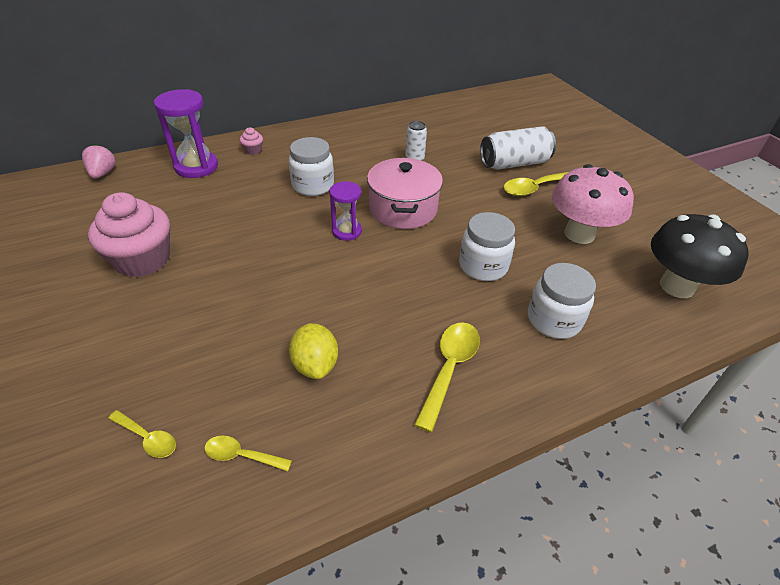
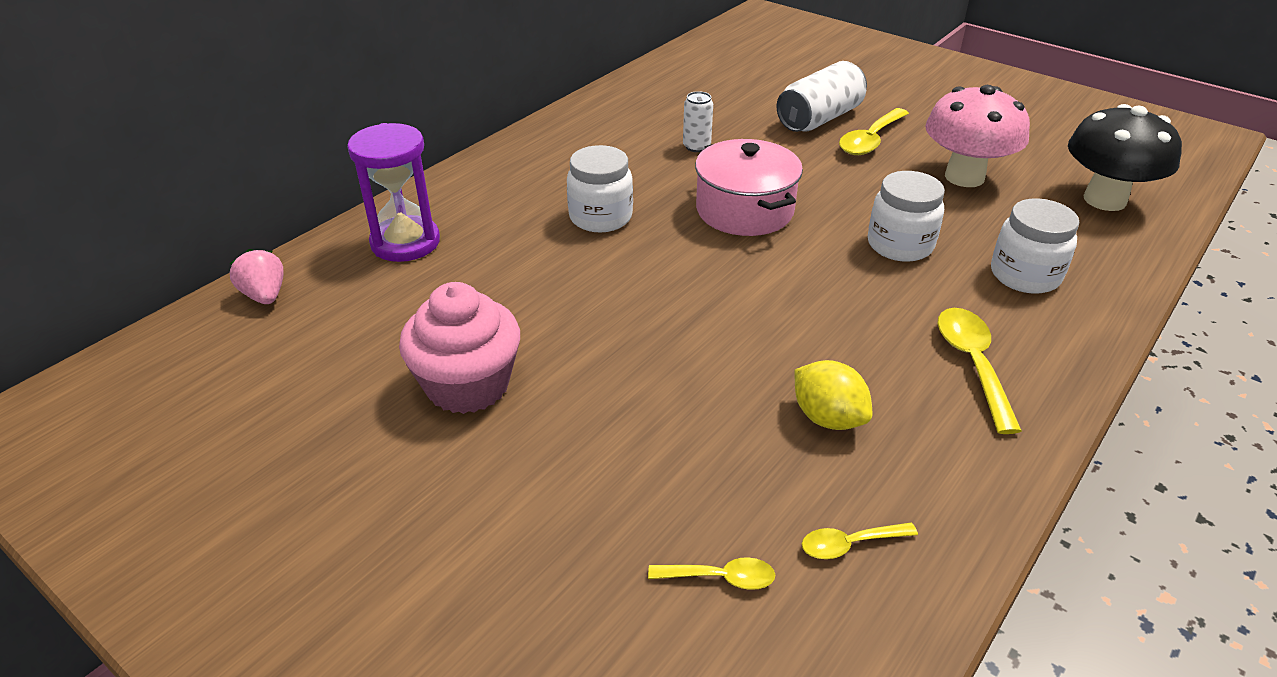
camera: 25 degrees left, 5 degrees down
pink cupcake [240,127,263,155] -> none
purple hourglass [329,181,362,241] -> none

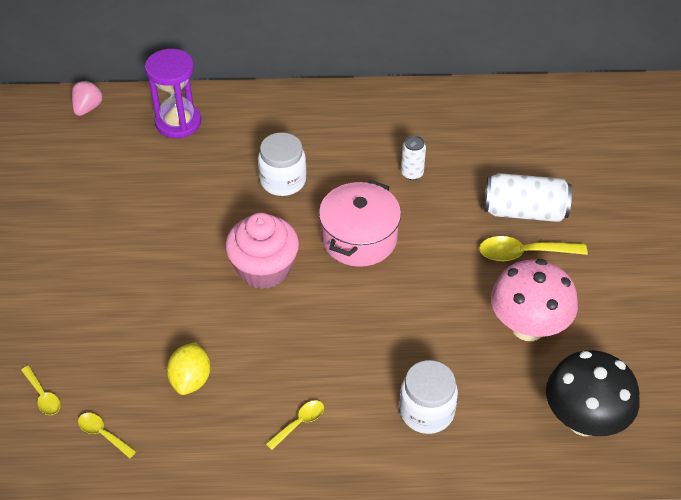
camera: 50 degrees right, 10 degrees up
pink cupcake [399,282,520,414] -> pink cupcake moved to [225,213,299,289]
white jar [868,171,945,262] -> none
yellow spoon [938,308,1022,434] -> yellow spoon [266,400,324,450], size x0.58

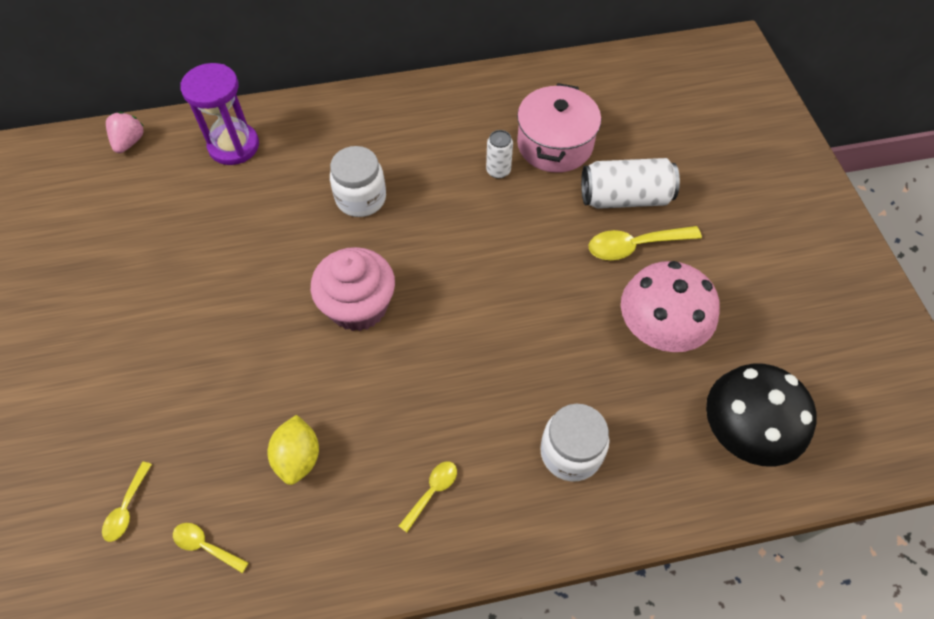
camera: 10 degrees left, 10 degrees up
yellow spoon [21,366,61,415] -> yellow spoon turned 60 degrees clockwise [102,462,152,542]
pink pot [319,180,401,267] -> pink pot moved to [517,83,601,173]

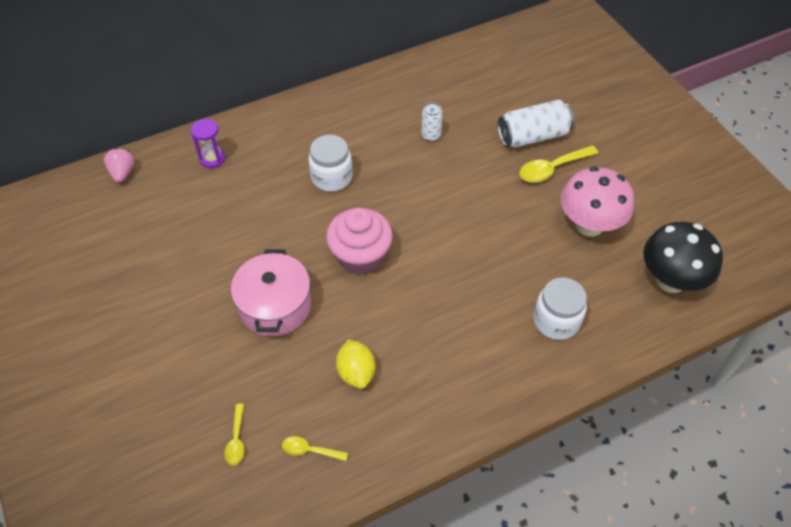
camera: 15 degrees left, 5 degrees down
purple hourglass [180,63,259,165] -> purple hourglass [191,119,226,168], size x0.62
yellow spoon [399,461,457,533] -> none
pink pot [517,83,601,173] -> pink pot moved to [231,249,311,336]

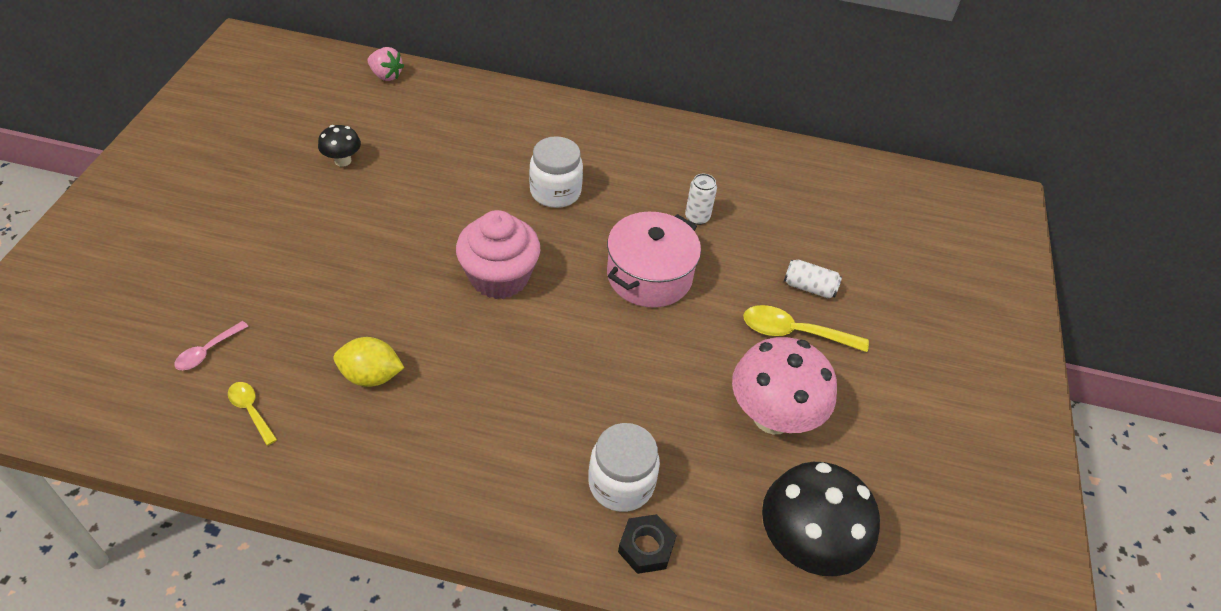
camera: 35 degrees right, 5 degrees down
pink strawberry [104,148,135,182] -> pink strawberry turned 90 degrees clockwise [368,47,404,81]
purple hourglass [191,119,226,168] -> none
yellow spoon [224,404,245,465] -> pink spoon [174,321,248,370]
pink pot [231,249,311,336] -> pink pot moved to [607,212,701,308]
yellow lemon [336,339,375,389] -> yellow lemon turned 75 degrees clockwise [334,337,404,387]
white can [498,100,574,148] -> white can [784,259,842,299], size x0.55
none -> black mushroom [318,125,361,167]
none -> black nut [618,514,677,574]

